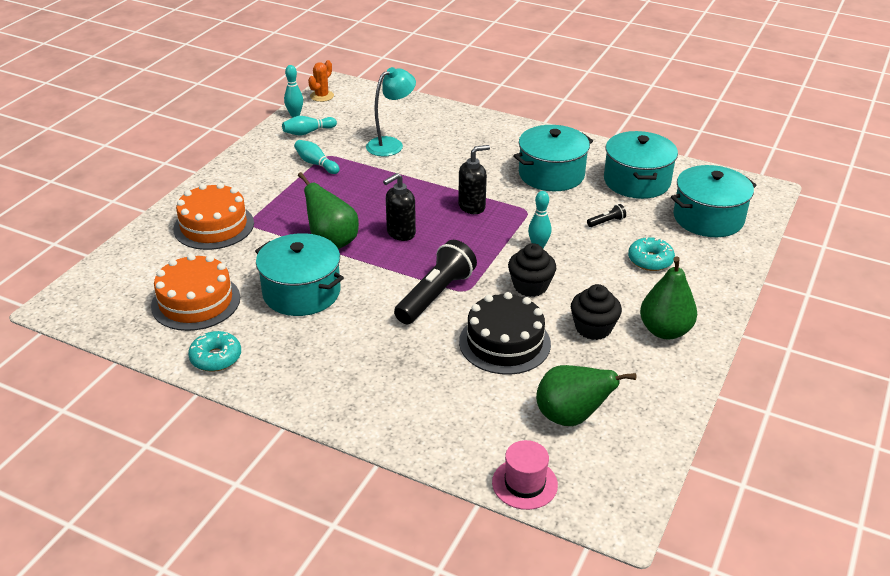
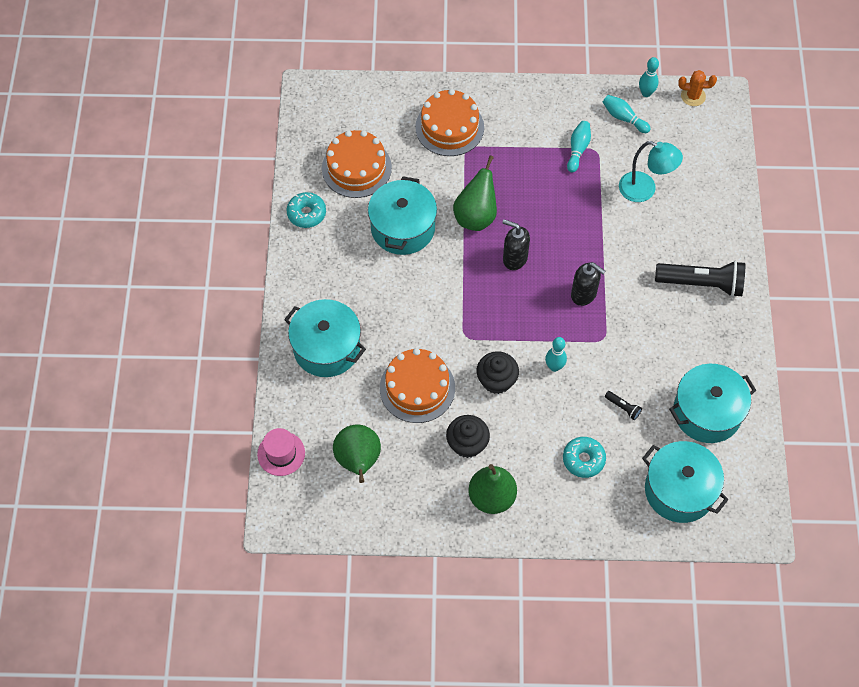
camera: 65 degrees right, 25 degrees up
black flashlight [394,240,477,324] -> black flashlight moved to [655,261,745,297]
black cake [459,292,551,375] -> orange cake [380,348,455,423]
turquoise pot [513,125,593,191] -> turquoise pot moved to [284,299,366,377]

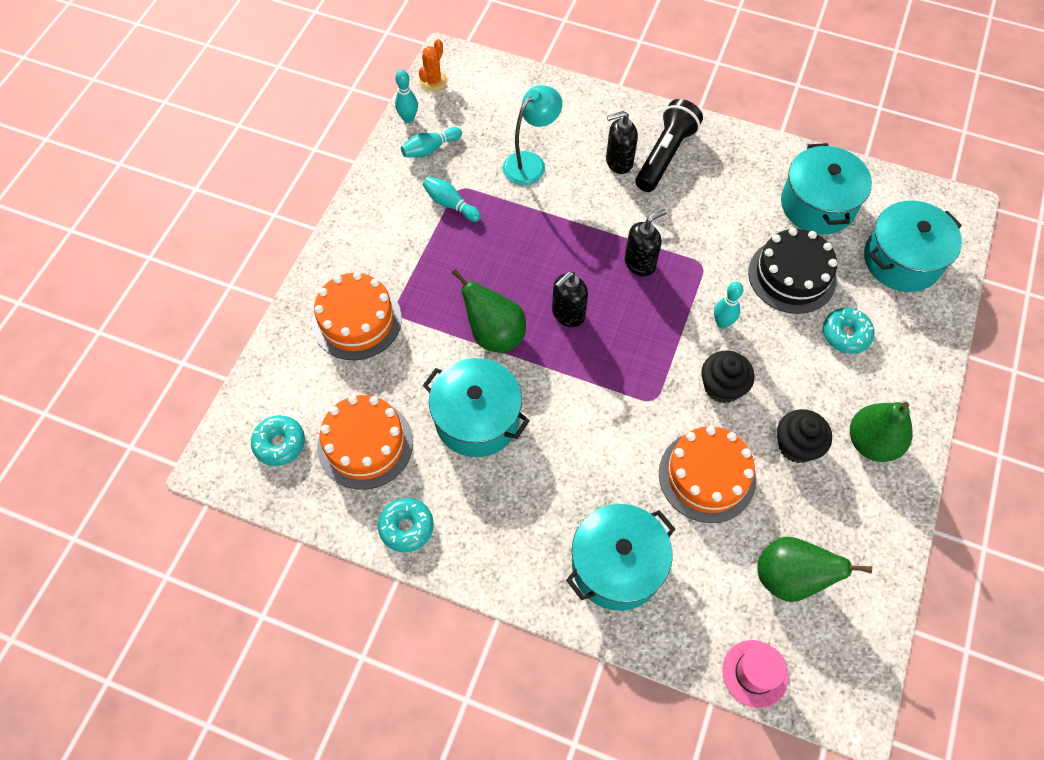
camera: 70 degrees left, 0 degrees up
black flashlight [605,391,642,420] -> black cake [748,228,837,314]
none -> turquoise donut [251,415,305,466]
none -> black soap dispenser [606,111,638,174]

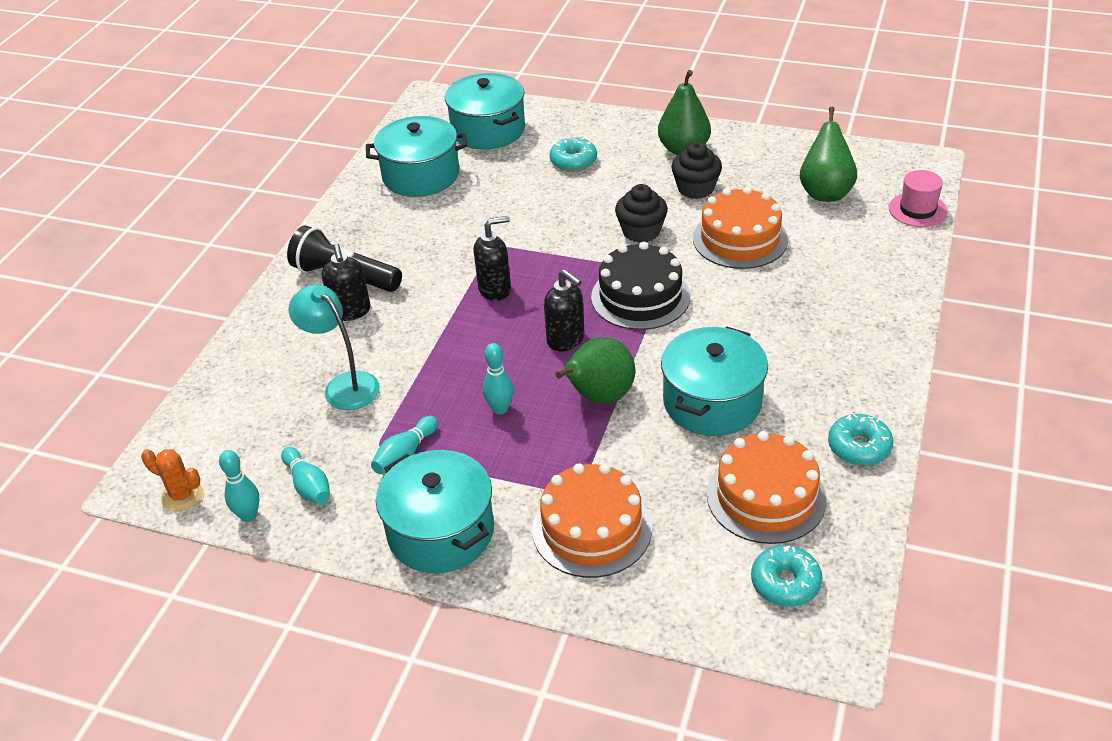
camera: 90 degrees left, 20 degrees down
turquoise pot [566,504,675,611] -> turquoise pot moved to [376,450,494,573]
black soap dispenser [625,209,667,277] -> black soap dispenser turned 105 degrees clockwise [473,216,511,301]
turquoise bowling pin [714,282,743,329] -> turquoise bowling pin moved to [483,343,514,415]
black cake [748,228,837,314] -> black cake moved to [591,242,690,330]

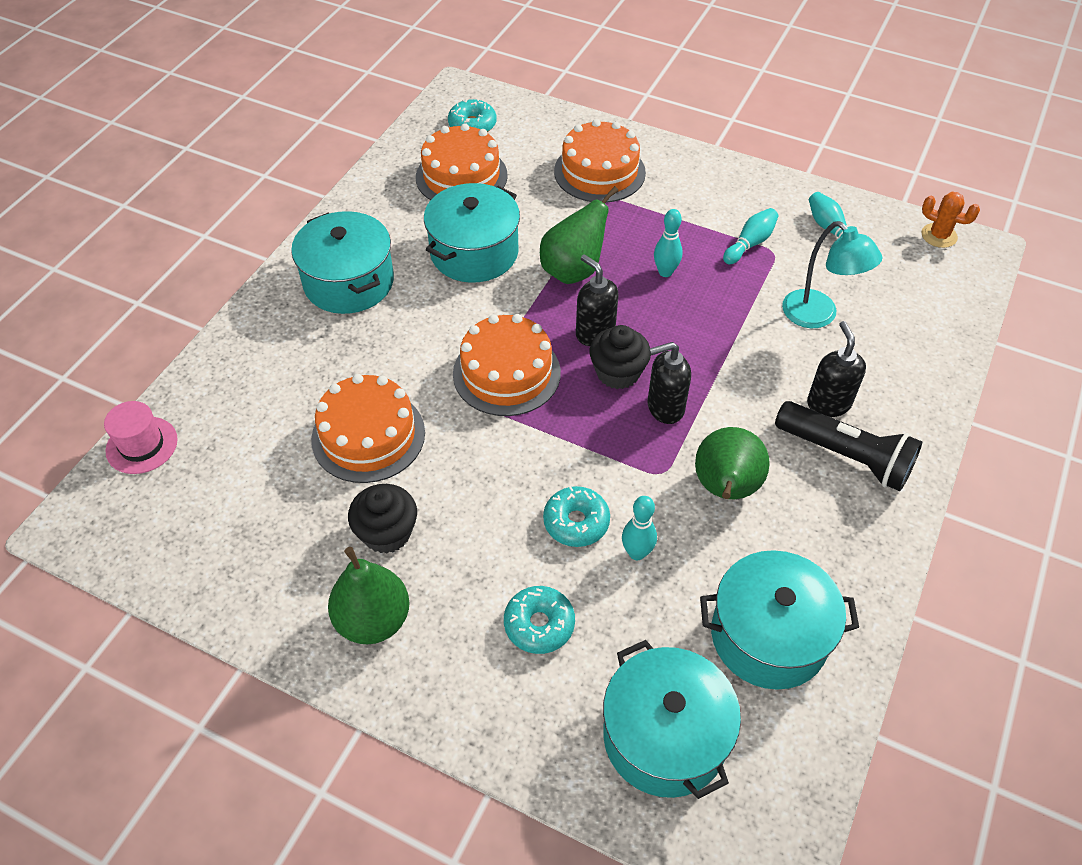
camera: 175 degrees left, 10 degrees up
turquoise bowling pin [219,450,259,522] -> turquoise bowling pin moved to [622,496,657,560]
turquoise pot [376,450,494,573] -> turquoise pot moved to [291,211,394,314]
black cake [591,242,690,330] -> orange cake [453,314,561,416]
black cupcake [615,184,668,243] -> black cupcake moved to [590,325,651,389]
green pear [800,107,857,202] -> green pear moved to [695,427,770,499]
turquoise donut [828,414,893,466] -> turquoise donut moved to [543,486,610,547]

